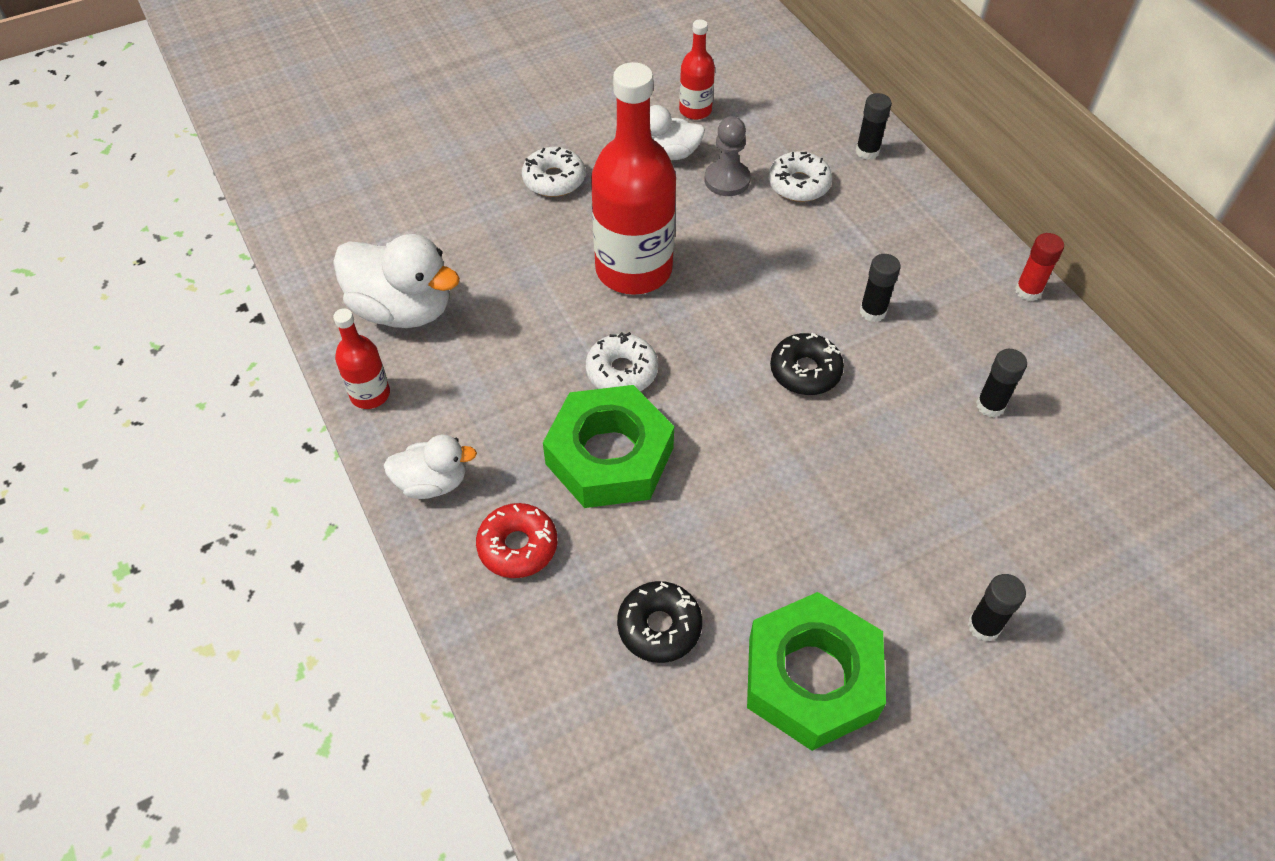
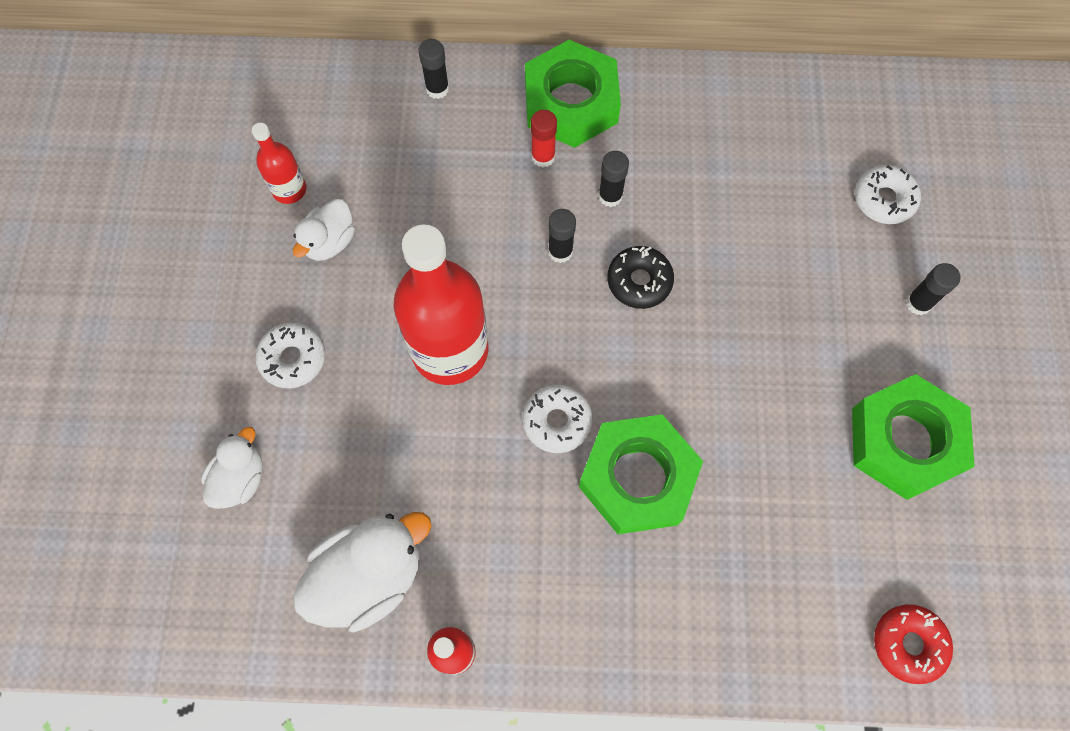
camera: 60 degrees left, 15 degrees up
white duck [383,435,477,499] -> white duck moved to [201,427,263,509]
red donut [476,503,557,578] -> red donut moved to [874,605,953,684]
black donut [617,581,702,663] -> none
grey pawn [704,116,751,196] -> none
white donut [768,151,832,202] -> white donut moved to [855,165,921,224]
black glue stick [976,349,1027,418] -> black glue stick moved to [548,209,576,263]
red glue stick [1015,233,1064,301] -> red glue stick moved to [531,110,557,167]
none -> green nut [525,40,621,148]

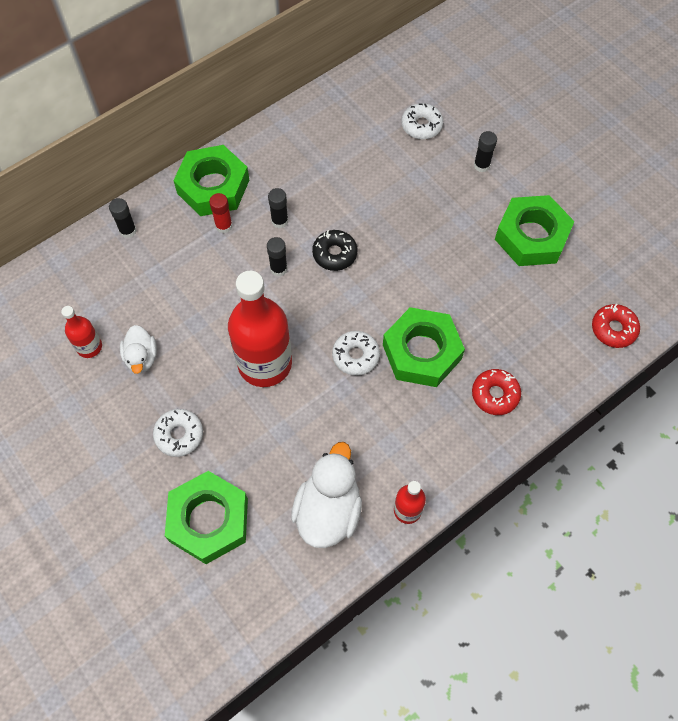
camera: 40 degrees left, 5 degrees down
white duck [201,427,263,509] -> green nut [165,471,248,564]
none -> red donut [472,369,521,415]

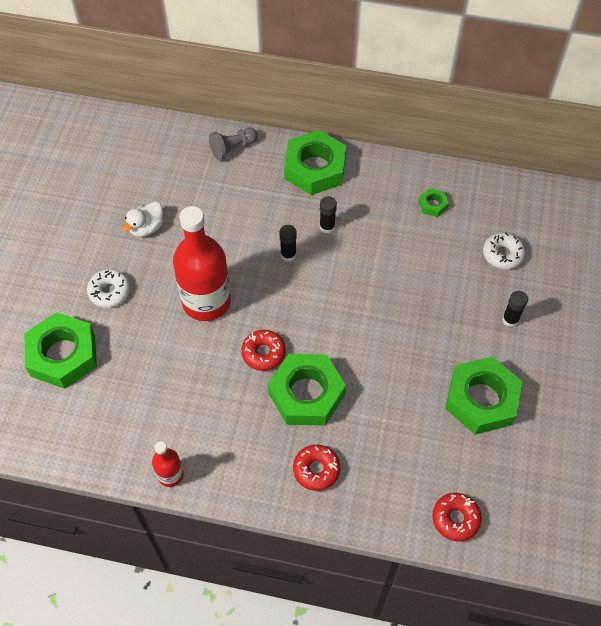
camera: 50 degrees right, 5 degrees down
red bottle [61,306,102,358] -> none
black glue stick [109,198,137,238] -> grey pawn [209,128,258,161]
red glue stick [209,193,232,233] -> none
white duck [291,442,362,548] -> none
black donut [312,230,357,271] -> none
white donut [332,331,380,376] -> red donut [241,330,286,371]
none -> green nut [419,188,449,217]

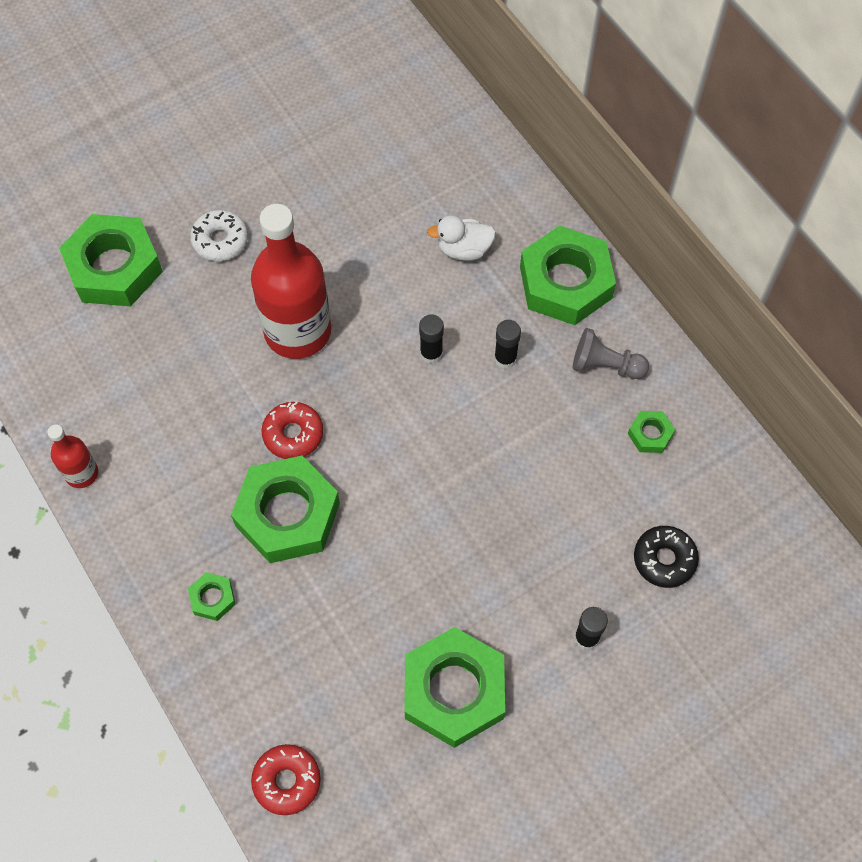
camera: 45 degrees right, 5 degrees up
white duck [123,202,163,237] -> white duck moved to [427,215,496,261]
grey pawn [209,128,258,161] -> grey pawn moved to [573,328,649,379]
red donut [293,445,340,491] -> green nut [188,572,236,621]
white donut [483,232,525,270] -> black donut [634,526,699,588]

